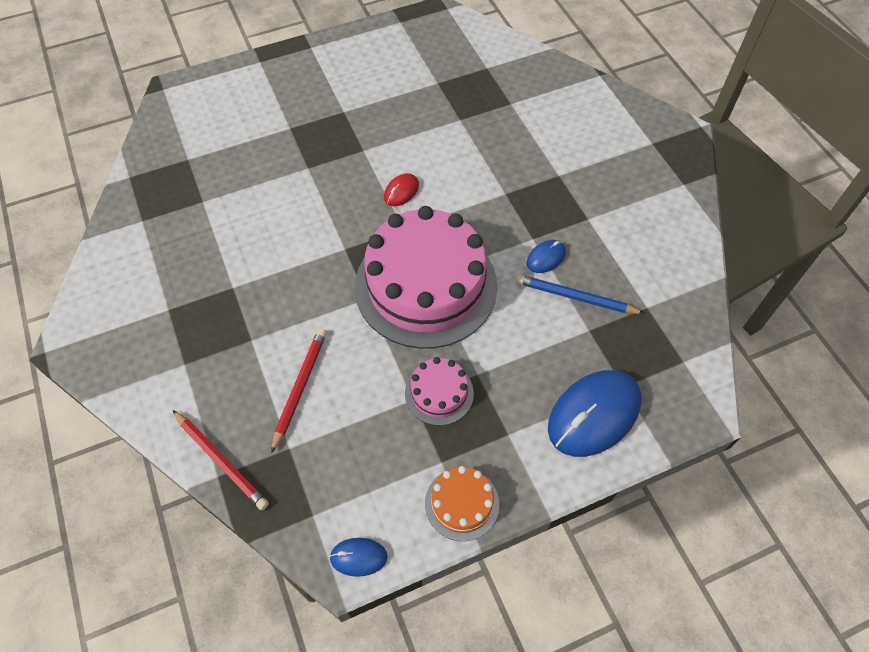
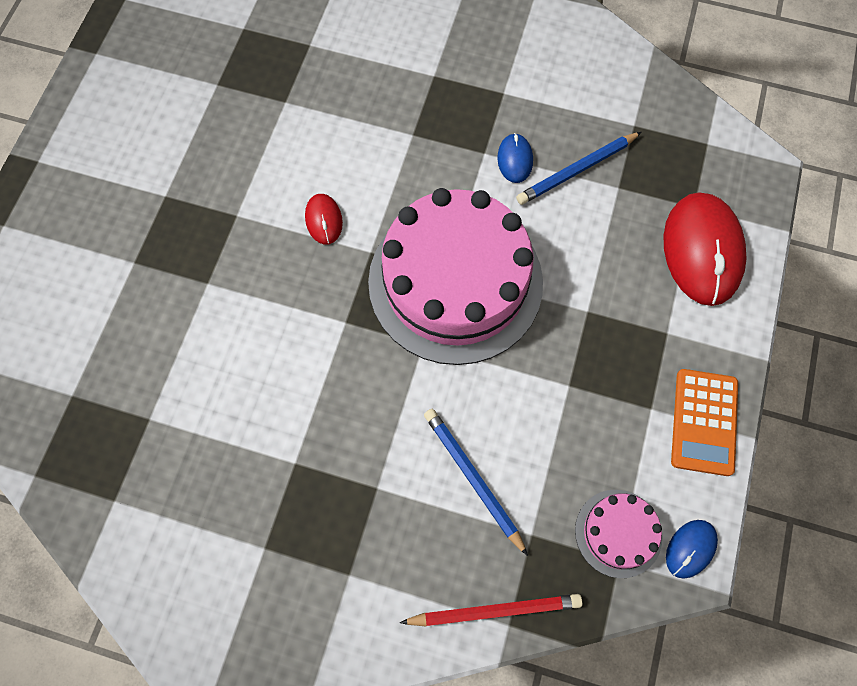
camera: 50 degrees left, 10 degrees up
red pencil [271,328,327,454] -> blue pencil [424,409,528,556]
pink cake [405,357,474,426] -> pink cake moved to [575,490,662,578]
orange cake [425,466,499,541] -> orange calculator [671,369,738,476]
blue mouse [548,370,641,457] -> red mouse [663,192,747,306]

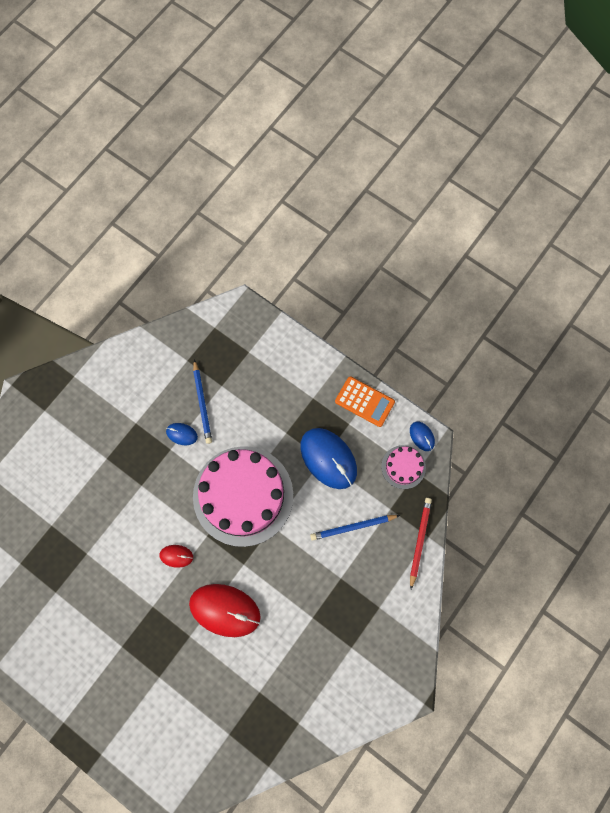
camera: 70 degrees left, 5 degrees up
red mouse [663,192,747,306] -> red mouse moved to [189,584,261,637]
none -> blue mouse [300,428,357,489]

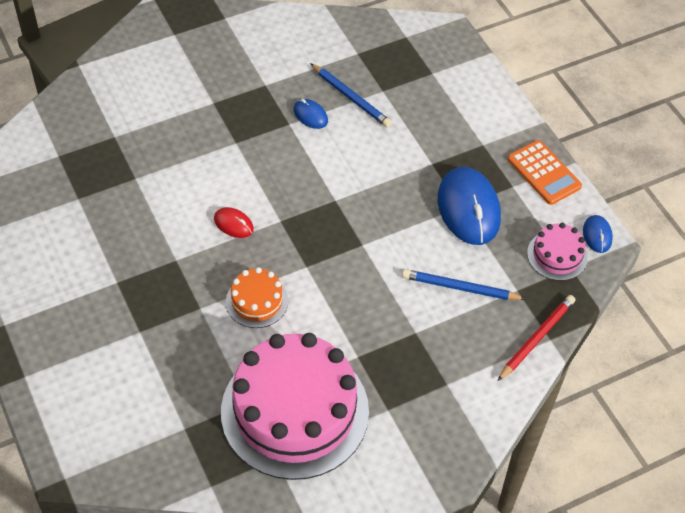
camera: 25 degrees right, 20 degrees down
red mouse [189,584,261,637] -> orange cake [226,267,288,328]
blue pencil [193,359,212,444] -> blue pencil turned 60 degrees counterclockwise [310,63,392,127]
pink cake [193,446,293,547] -> pink cake moved to [221,333,369,480]

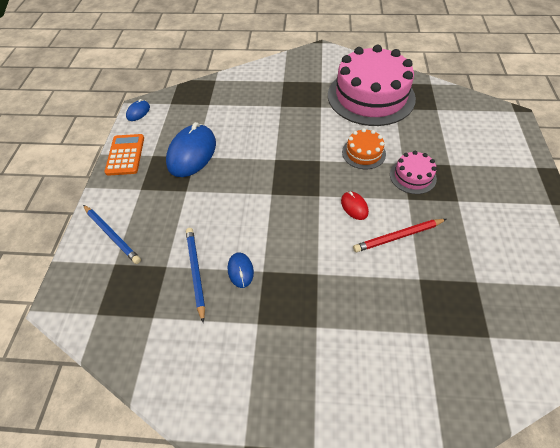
camera: 145 degrees left, 0 degrees up
blue pencil [402,269,526,300] -> blue pencil moved to [83,205,141,264]
red pencil [498,295,575,381] -> red pencil moved to [353,219,447,252]
pink cake [527,223,588,281] -> pink cake moved to [390,151,437,194]

